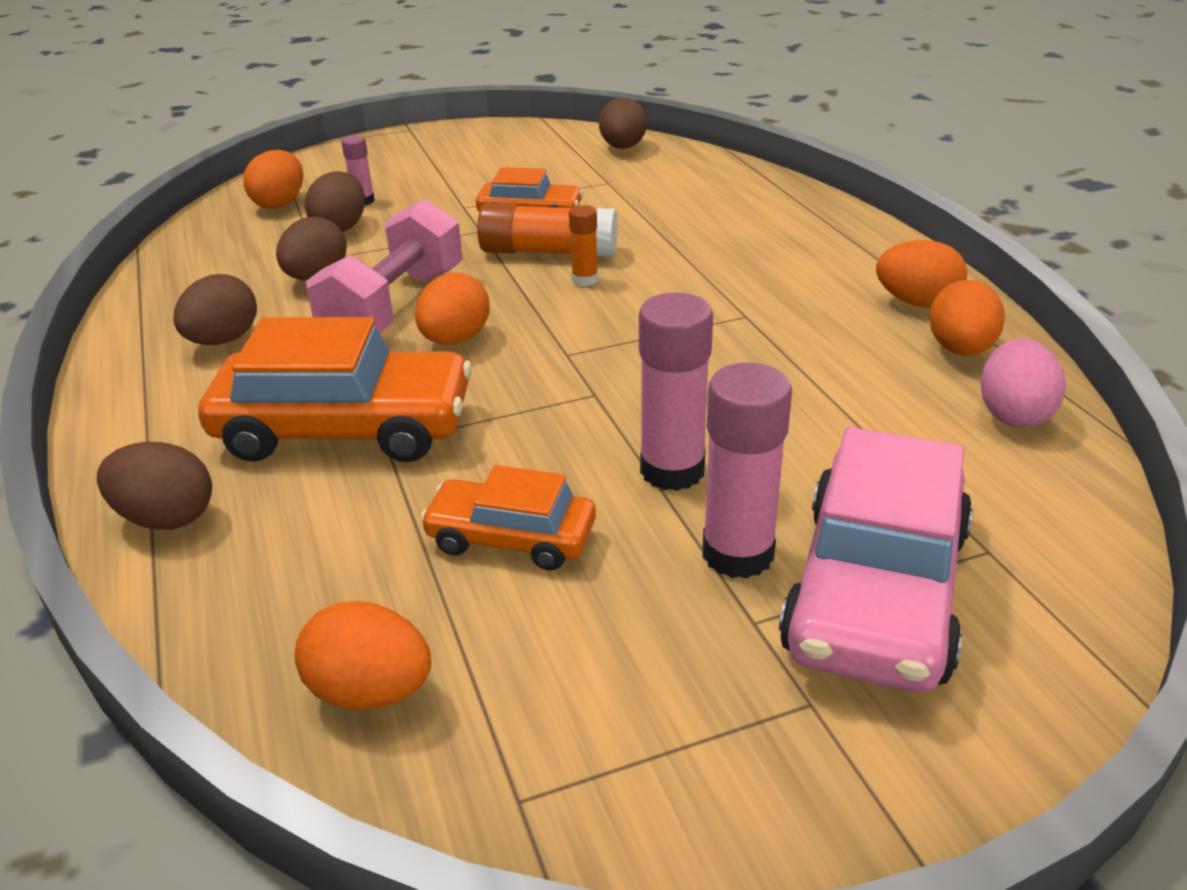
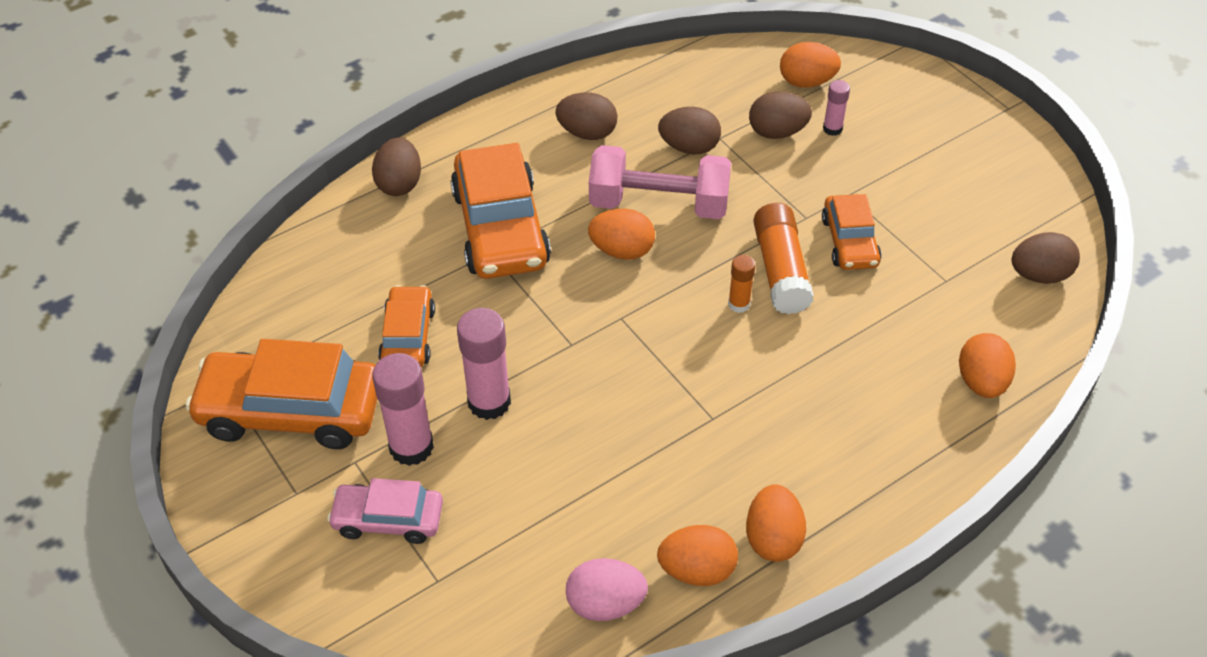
camera: 75 degrees right, 15 degrees up
orange egg [294,601,431,710] -> orange egg moved to [959,333,1016,398]
pink car [779,427,973,692] -> pink car [327,478,443,544], size x0.57
none -> orange car [186,339,377,449]

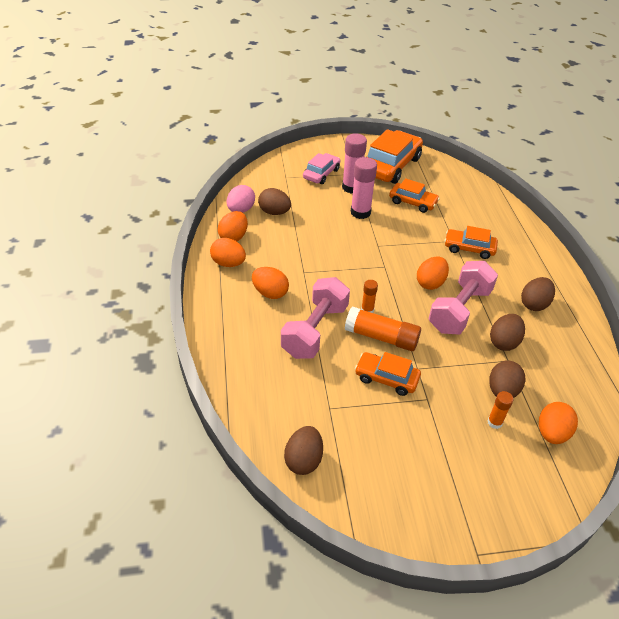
camera: 115 degrees right, 5 degrees down
brown egg [372,137,421,196] -> brown egg moved to [258,188,291,215]
orange car [450,143,551,279] -> orange car [445,226,498,259], size x0.57
pink glue stick [823,80,850,136] -> orange glue stick [488,391,514,429]
orange egg [959,333,1016,398] -> orange egg moved to [252,267,289,299]
none -> pink dumbbell [281,277,350,359]

